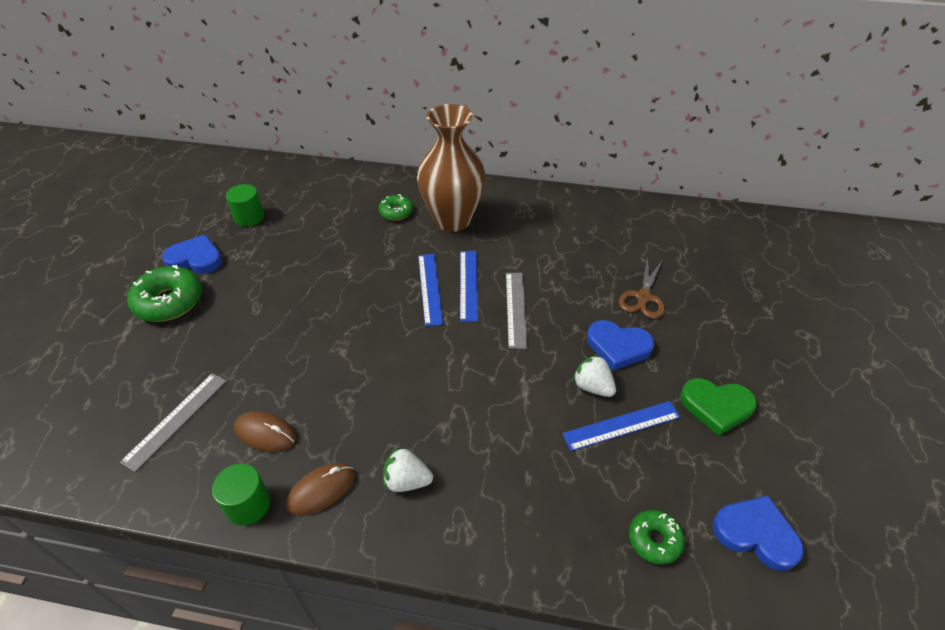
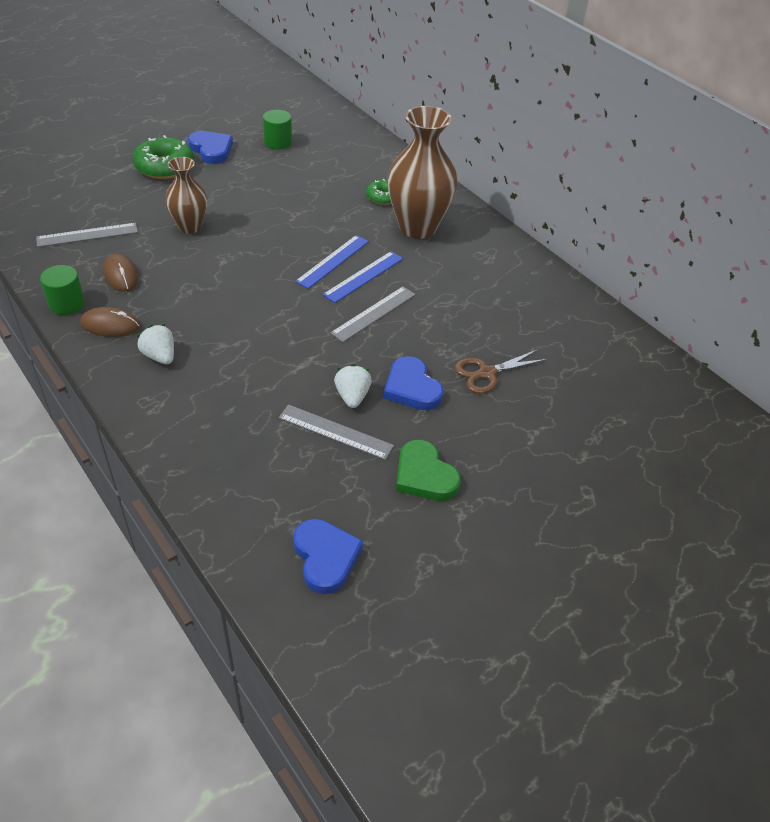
camera: 40 degrees right, 0 degrees up
blue ruler [562,401,680,451] -> grey ruler [279,404,394,460]
green donut [629,510,685,565] -> none
none -> brown vase [165,157,207,234]

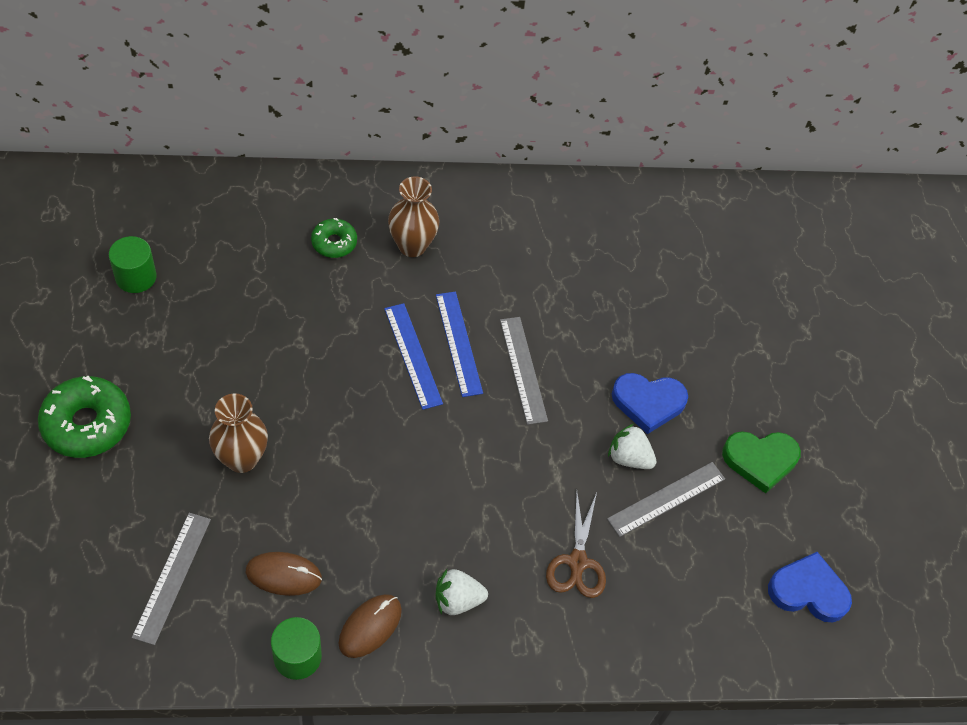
camera: 60 degrees left, 10 degrees up
blue heart [188,131,233,164] -> none
brown vase [387,106,458,239] -> brown vase [388,176,439,257], size x0.59
brown scissors [455,349,547,394] -> brown scissors moved to [546,490,606,598]

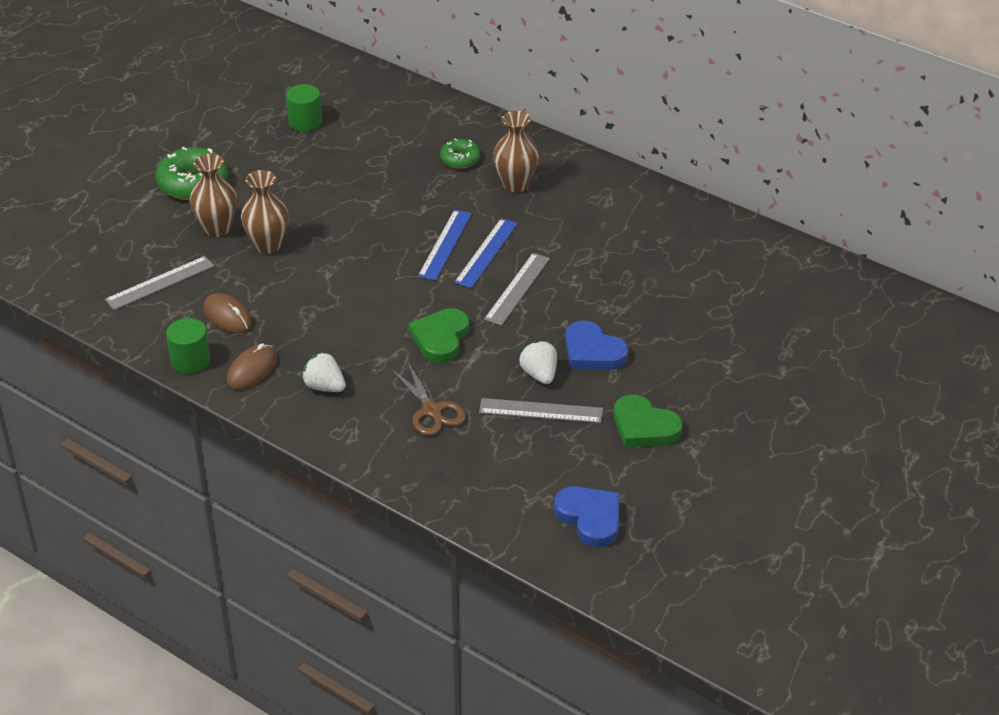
camera: 45 degrees right, 15 degrees down
brown mouse [339,594,402,658] -> brown mouse turned 45 degrees counterclockwise [227,343,277,390]
brown scissors [546,490,606,598] -> brown scissors turned 75 degrees counterclockwise [392,362,466,436]
none -> brown vase [190,154,237,237]
none -> green heart [409,308,469,363]

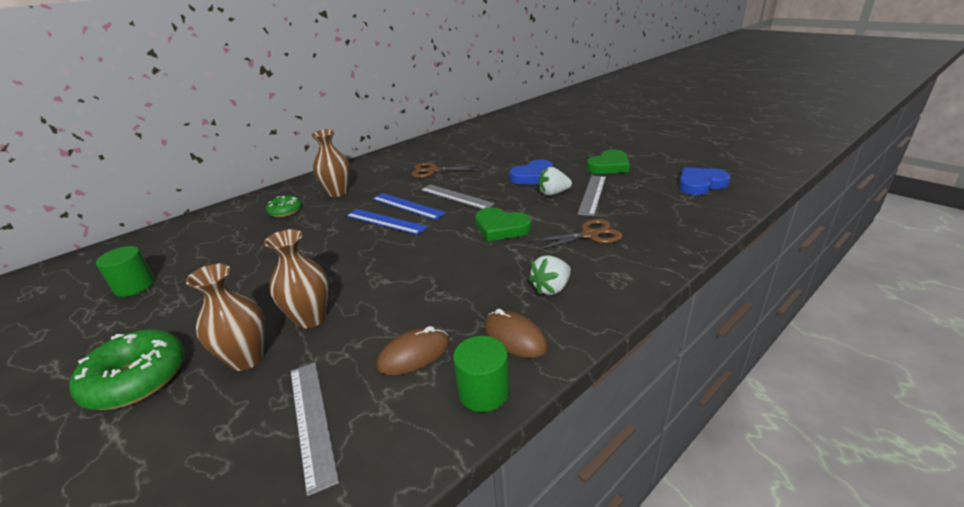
camera: 75 degrees left, 10 degrees down
none -> brown scissors [411,163,479,178]

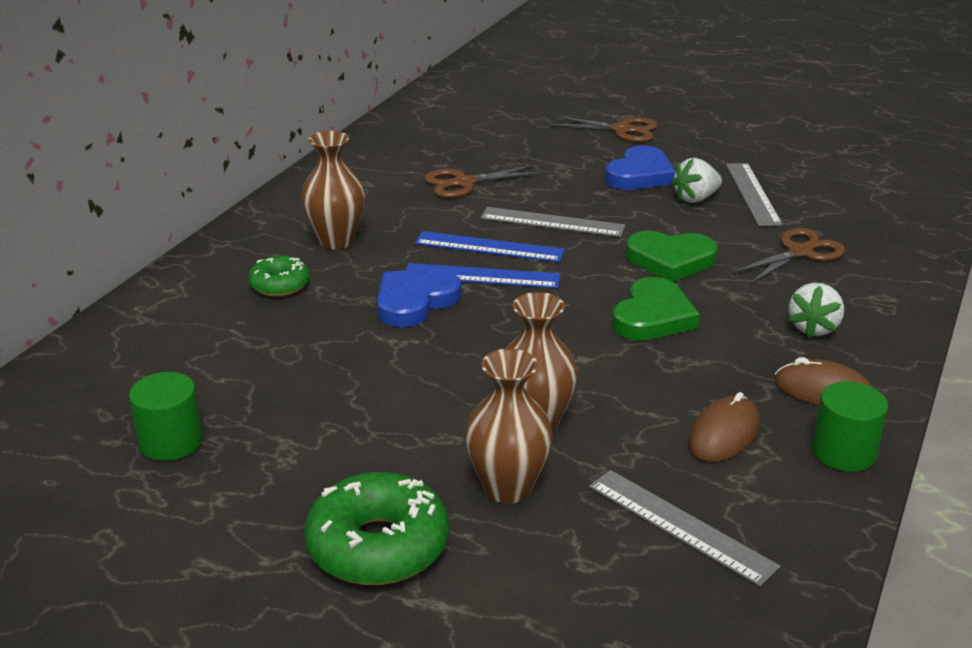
camera: 25 degrees left, 0 degrees up
green heart [587,149,630,174] -> green heart moved to [612,277,700,341]
blue heart [679,167,731,195] -> blue heart moved to [377,269,461,327]
none -> brown scissors [549,115,657,142]

